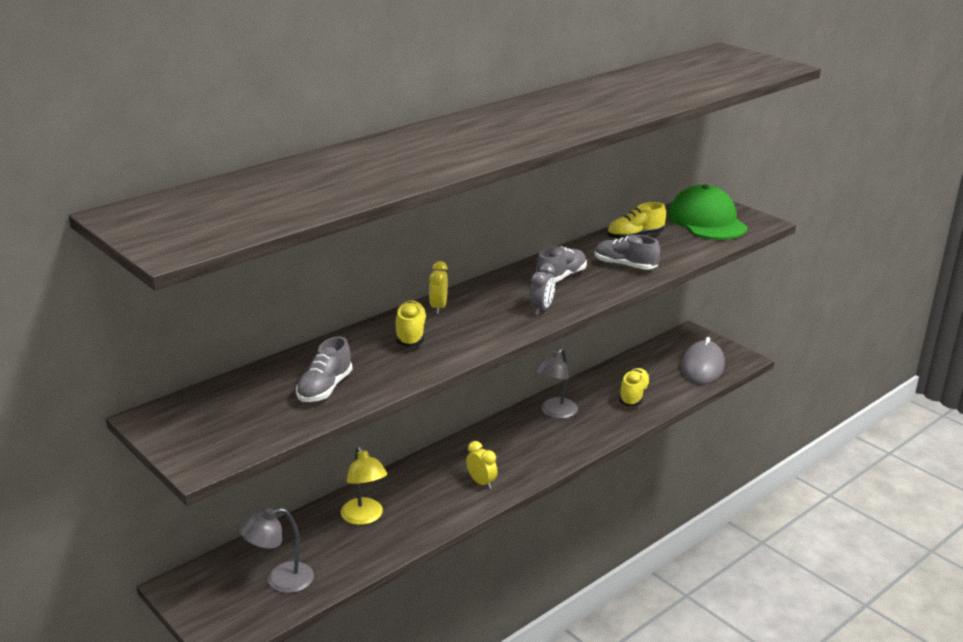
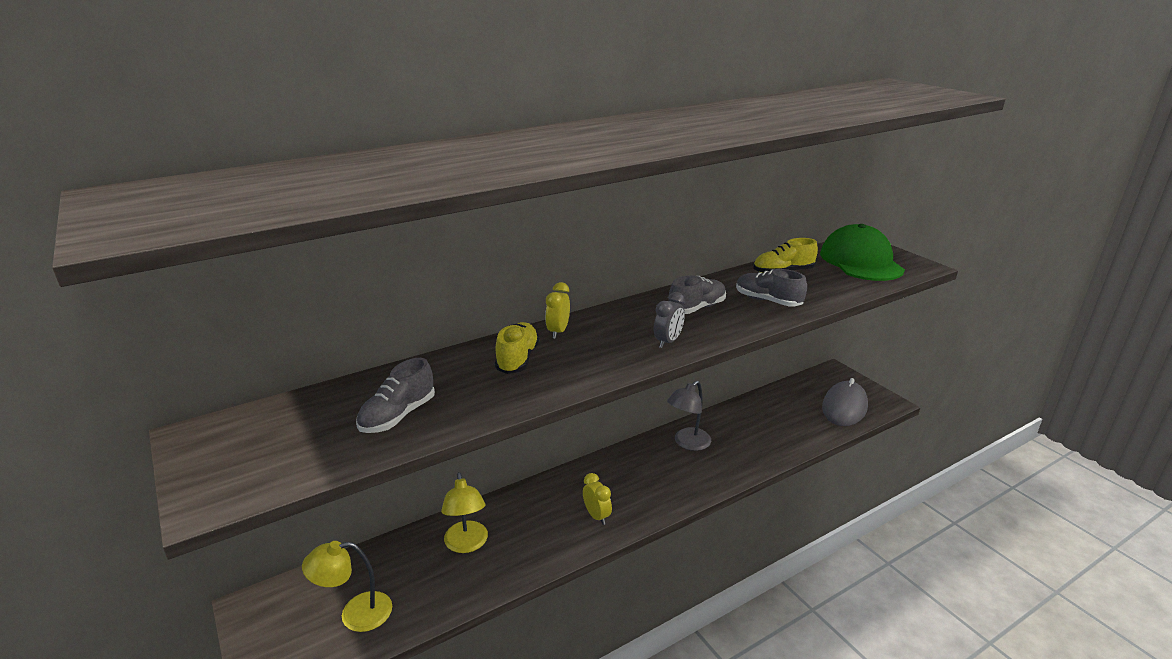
camera: 10 degrees right, 0 degrees up
grey lamp [240,508,314,593] -> yellow lamp [302,541,392,632]
yellow shoe [619,368,651,406] -> none

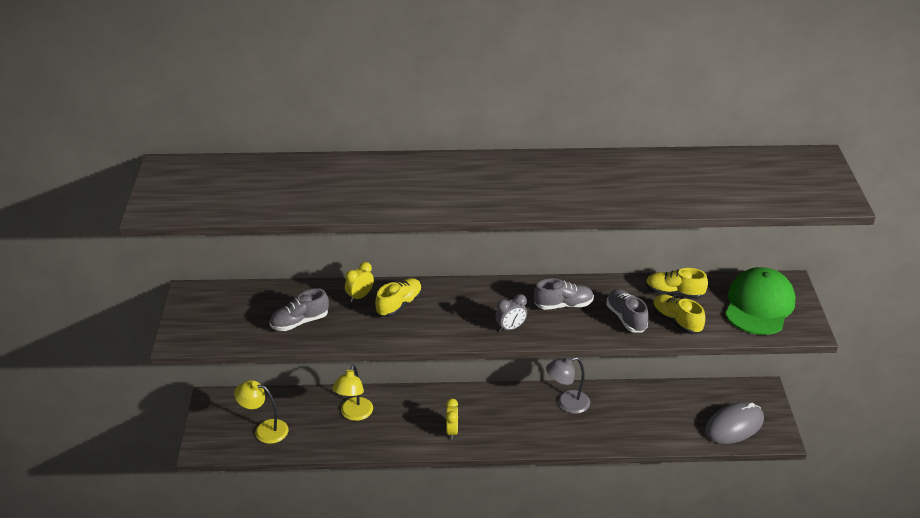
camera: 30 degrees right, 10 degrees up
yellow clock [545,282,570,339] -> yellow clock moved to [345,262,374,302]
none -> yellow shoe [653,294,705,334]

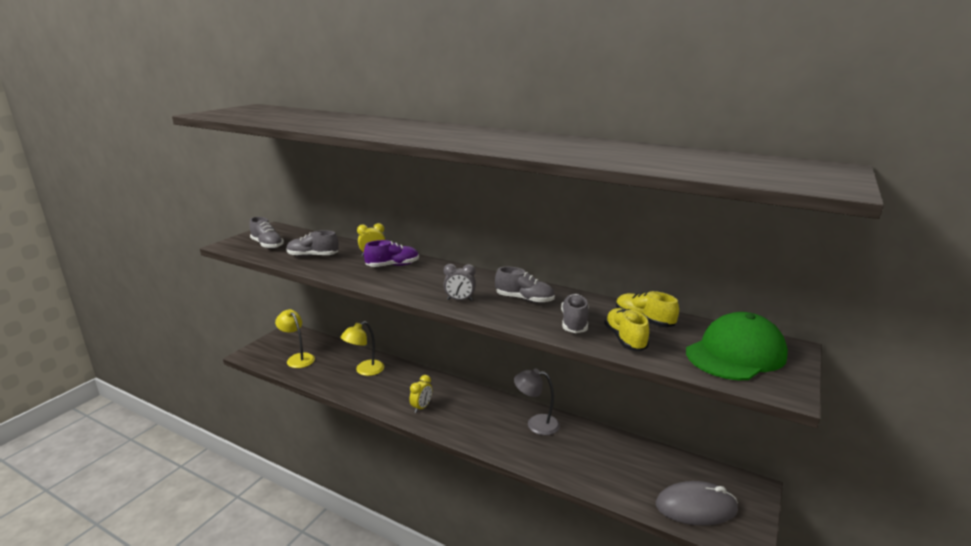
camera: 30 degrees right, 15 degrees down
yellow shoe [375,278,422,317] -> purple shoe [364,240,419,267]
none -> grey shoe [250,217,284,249]

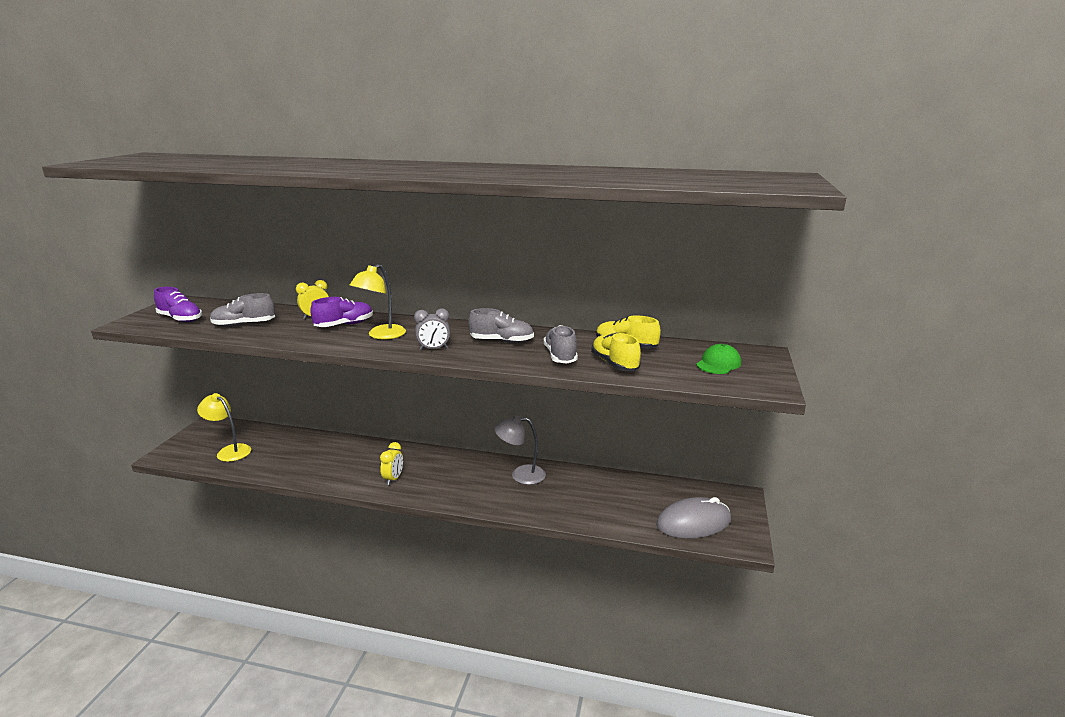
camera: 15 degrees left, 0 degrees up
grey shoe [250,217,284,249] -> purple shoe [154,287,202,322]
yellow lamp [340,321,384,376] -> yellow lamp moved to [349,264,406,339]
green cap [686,312,788,380] -> green cap [696,344,741,374], size x0.50

